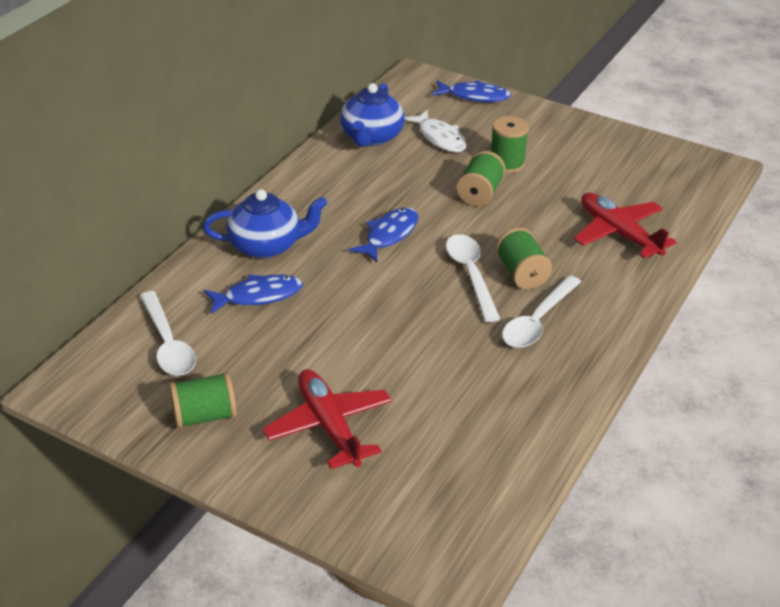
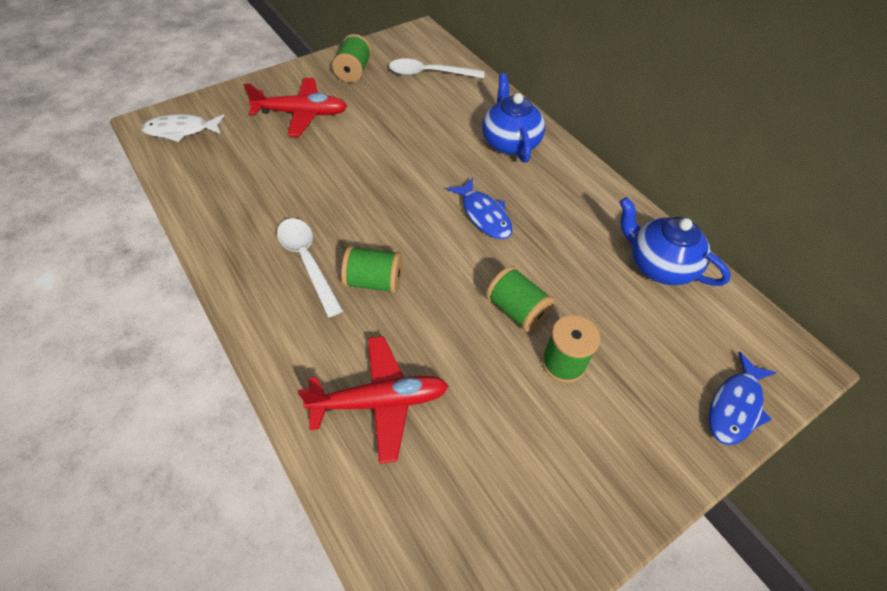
camera: 115 degrees right, 15 degrees up
blue teapot [203,189,328,258] -> blue teapot turned 150 degrees clockwise [482,73,545,163]
blue fish [204,274,303,314] -> none
white fish [405,110,467,152] -> white fish moved to [141,114,224,142]
white spoon [446,234,500,322] -> none

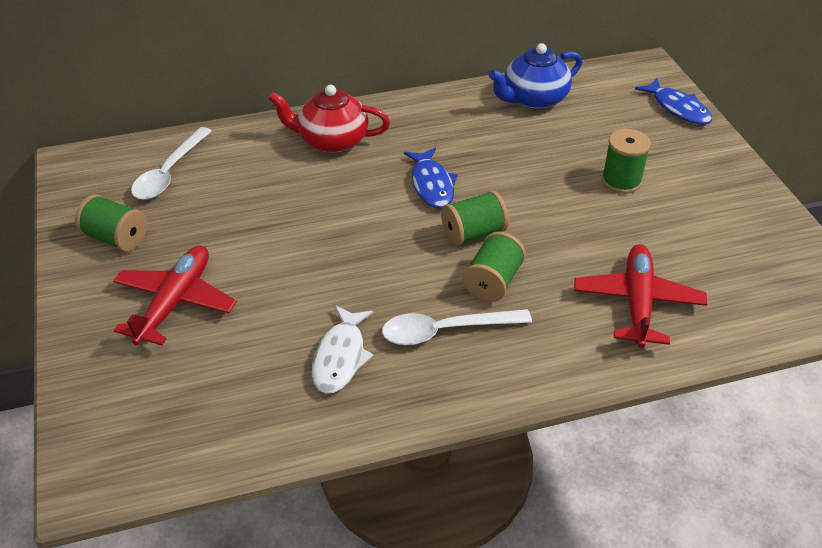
camera: 70 degrees left, 10 degrees down
white fish [141,114,224,142] -> white fish moved to [312,305,374,394]
blue fish [447,178,513,239] -> blue fish turned 90 degrees clockwise [404,147,458,209]
blue teapot [482,73,545,163] -> red teapot [268,85,390,153]
green spool [486,266,555,332] -> green spool moved to [441,190,509,246]

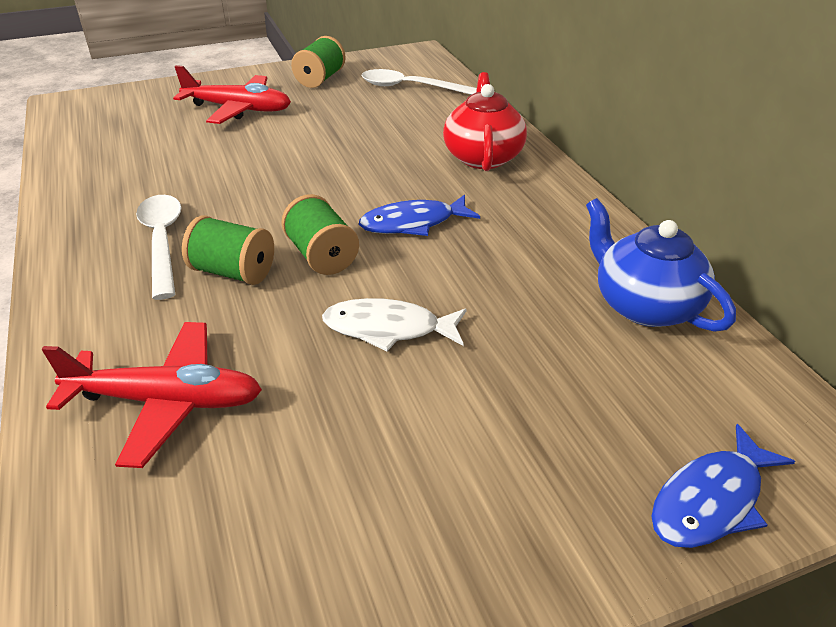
camera: 85 degrees right, 5 degrees down
white fish [312,305,374,394] -> white fish moved to [322,298,467,352]
green spool [602,129,651,194] -> none

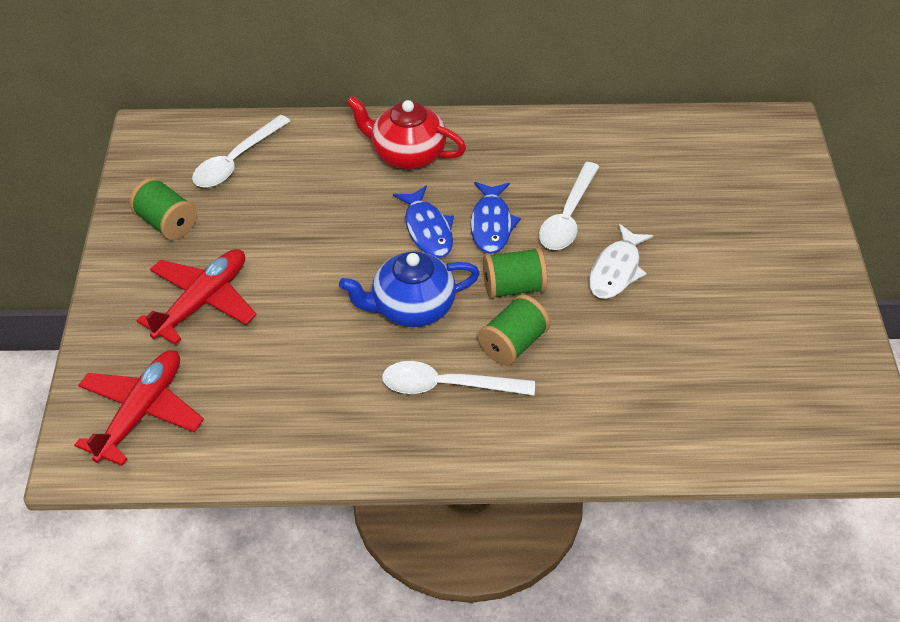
camera: 70 degrees left, 10 degrees up
red plane [42,322,262,468] -> red plane moved to [74,350,204,466]
blue teapot [586,198,736,332] -> blue teapot moved to [339,251,480,327]
blue fish [652,424,795,548] -> blue fish moved to [393,186,454,258]
none -> white spoon [539,162,599,250]

